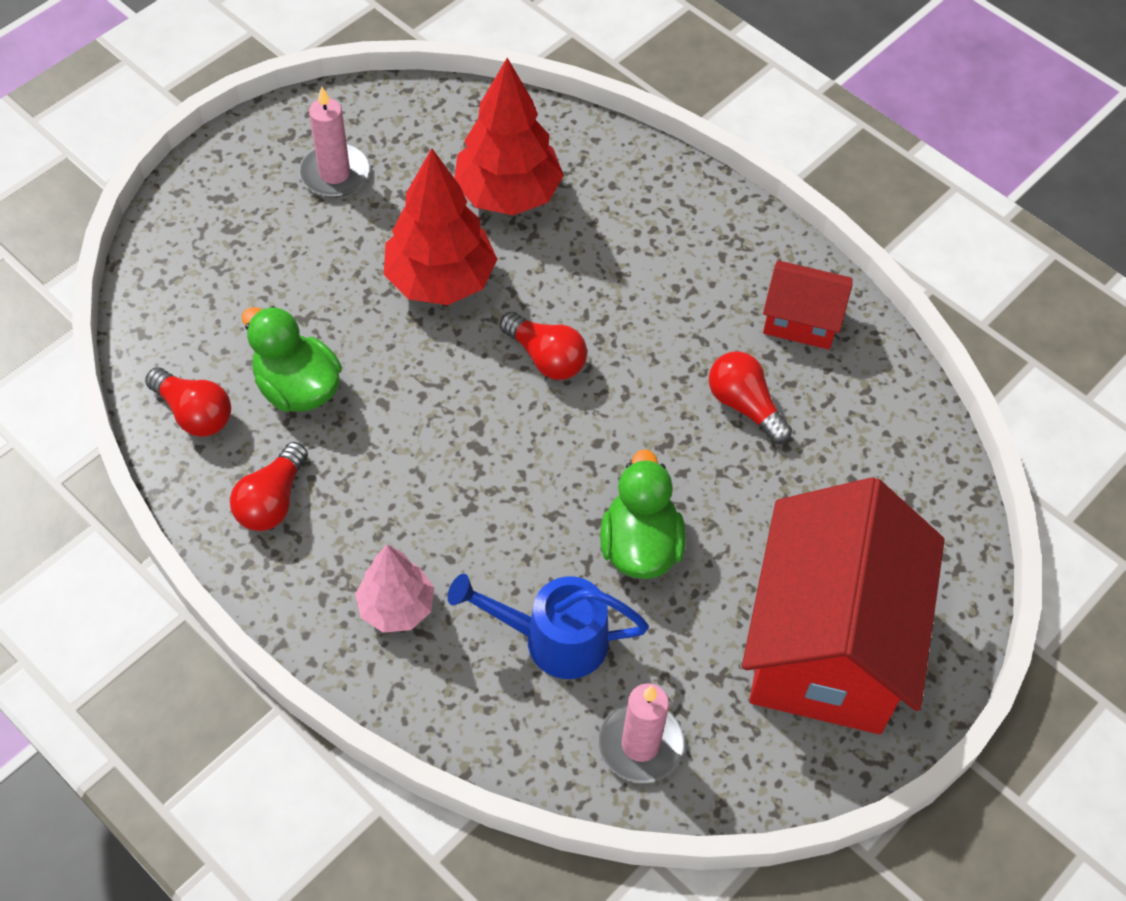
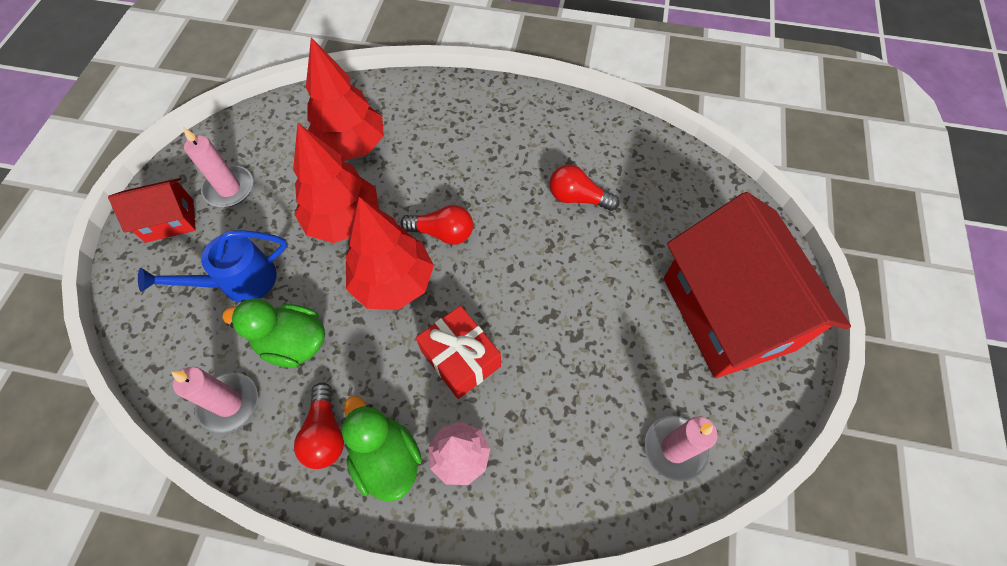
camera: 30 degrees left, 5 degrees up
red light bulb [145,367,231,437] -> pink candle [172,367,258,434]
blue watering can [448,574,649,679] -> blue watering can moved to [138,230,287,303]
green duck [600,449,686,579] -> green duck moved to [341,396,422,502]
red house [763,260,853,350] -> red house moved to [108,178,196,243]
none -> red tree [345,197,434,310]
none -> red gift [416,306,501,399]

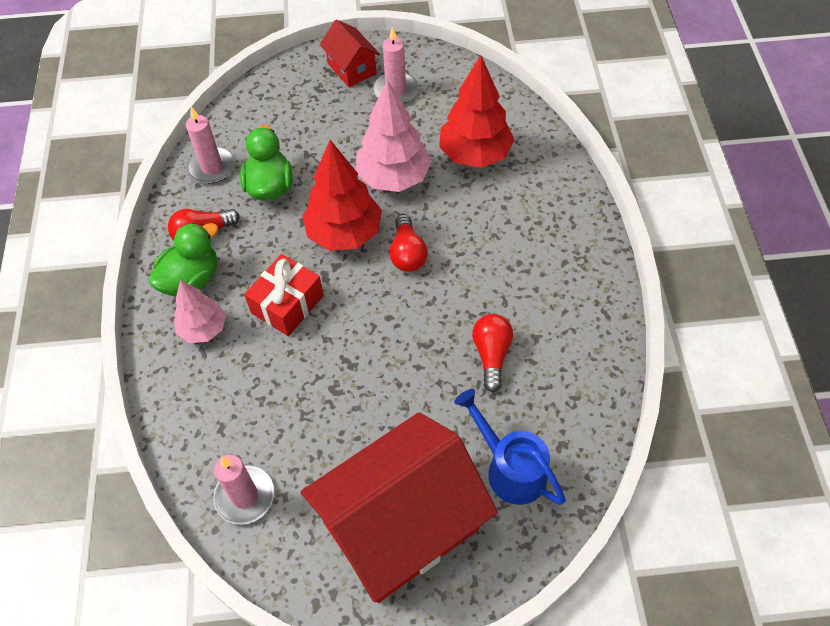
camera: 75 degrees right, 5 degrees down
blue watering can [138,230,287,303] -> blue watering can moved to [454,389,566,505]
red tree [293,123,379,243] -> pink tree [356,80,432,192]

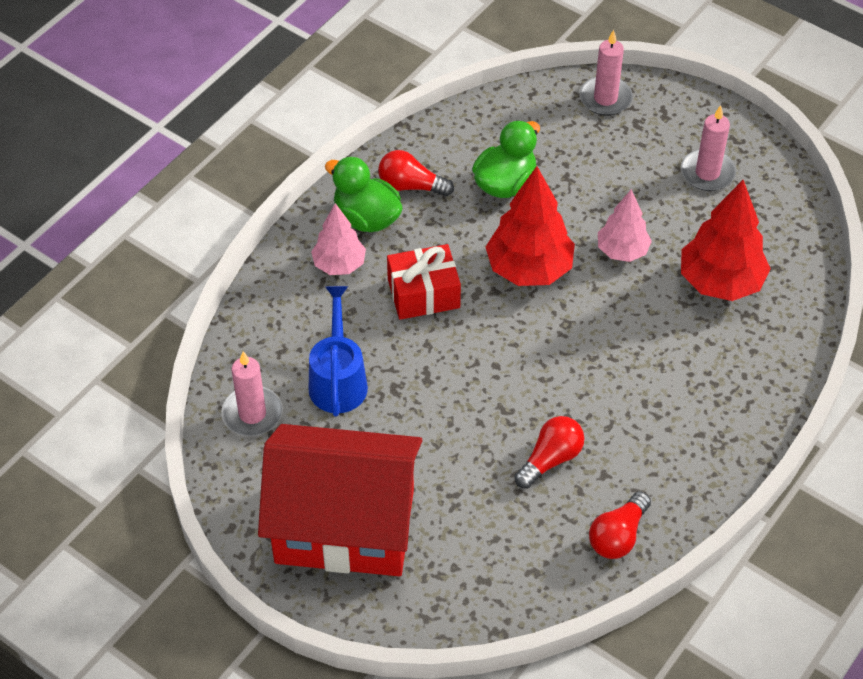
camera: 40 degrees right, 5 degrees down
green duck [149,223,218,296] -> green duck turned 135 degrees counterclockwise [325,156,402,232]
pink candle [186,106,235,184] -> pink candle moved to [579,30,633,116]
red house [320,19,380,87] -> none
pink tree [356,80,432,192] -> pink tree [598,189,652,262], size x0.62
red light bulb [389,214,428,272] -> red light bulb moved to [589,491,651,559]
blue watering can [454,389,566,505] -> blue watering can moved to [309,286,368,416]

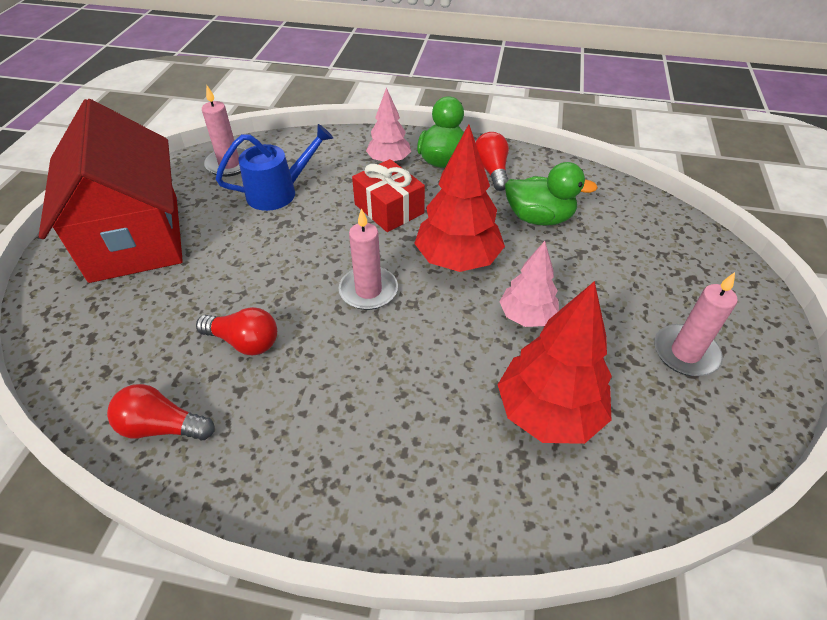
camera: 65 degrees right, 5 degrees down
pink candle [579,30,633,116] -> pink candle moved to [338,208,398,310]

